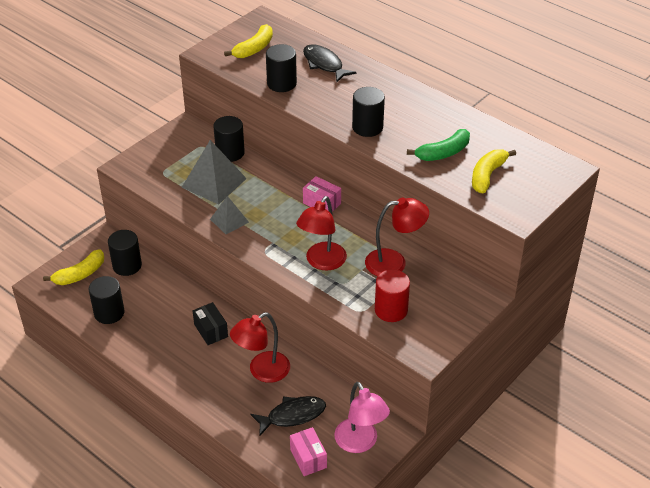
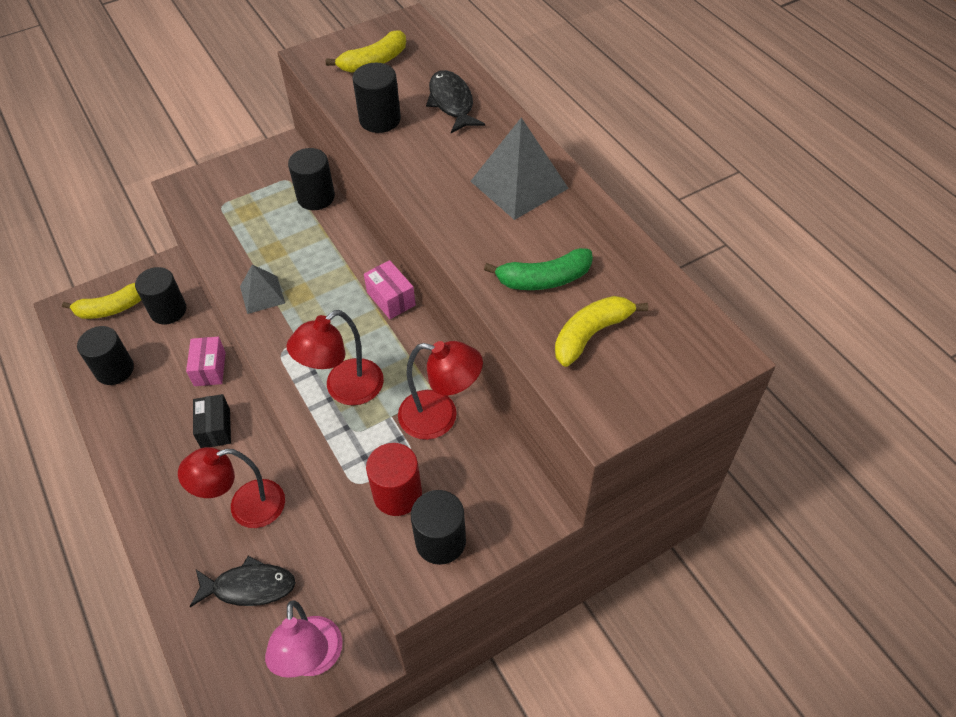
camera: 20 degrees right, 10 degrees up
grey pyramid [182,140,247,205] -> grey pyramid moved to [470,117,569,220]
pink box [290,427,327,476] -> pink box moved to [186,337,226,386]
black cylinder [352,87,385,137] -> black cylinder moved to [411,490,466,565]

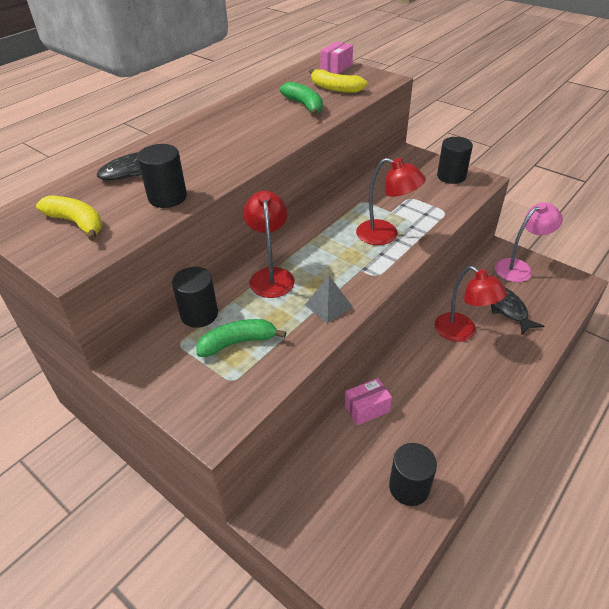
camera: 110 degrees left, 10 degrees down
yellow banana [62,283,141,319] -> none
black cylinder [135,267,186,325] -> none
black box [193,394,231,448] -> none
pink box [364,260,416,319] -> pink box moved to [321,42,353,74]
red cylinder [366,443,422,516] -> none
red lamp [398,341,483,440] -> red lamp moved to [243,191,295,298]
grey pyramid [470,117,569,220] -> none
none -> green banana [197,319,286,357]

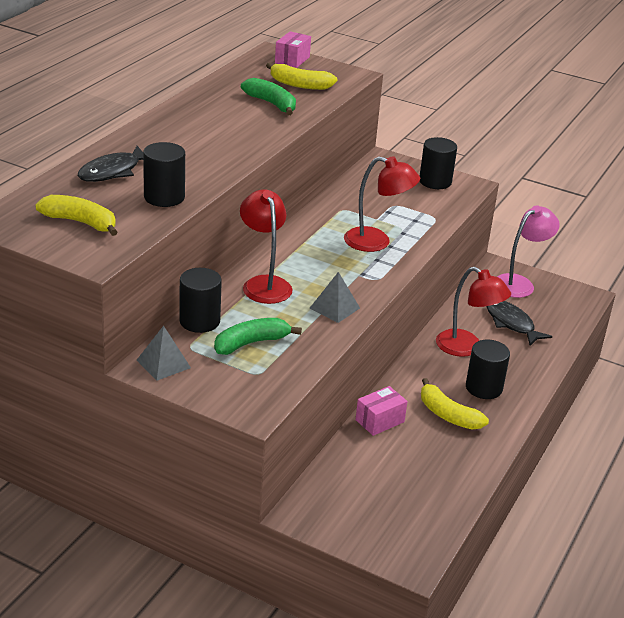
camera: 15 degrees left, 10 degrees down
black cylinder [389,443,437,506] -> black cylinder moved to [466,340,510,399]
none -> grey pyramid [137,326,191,381]
none -> yellow banana [421,378,489,430]

